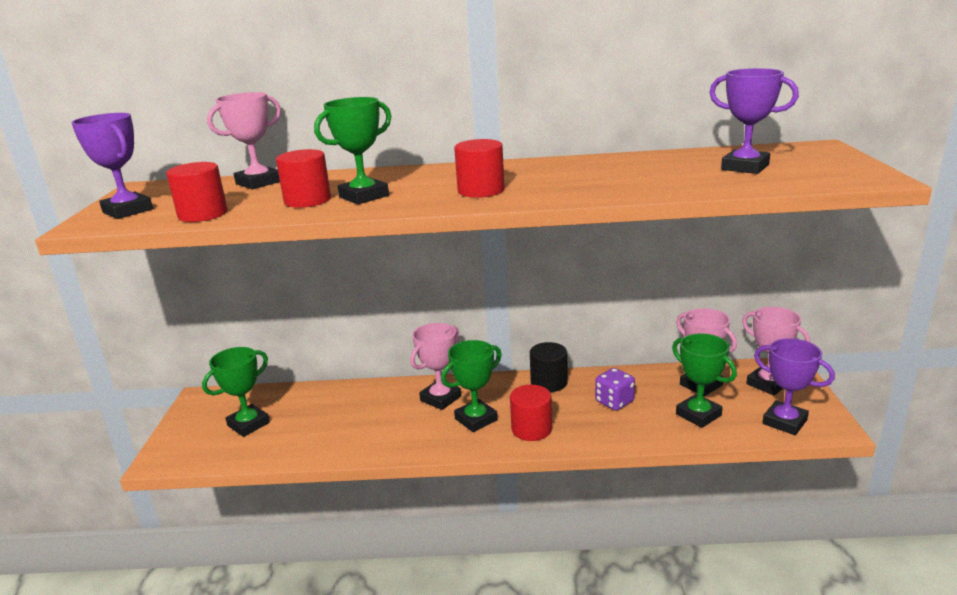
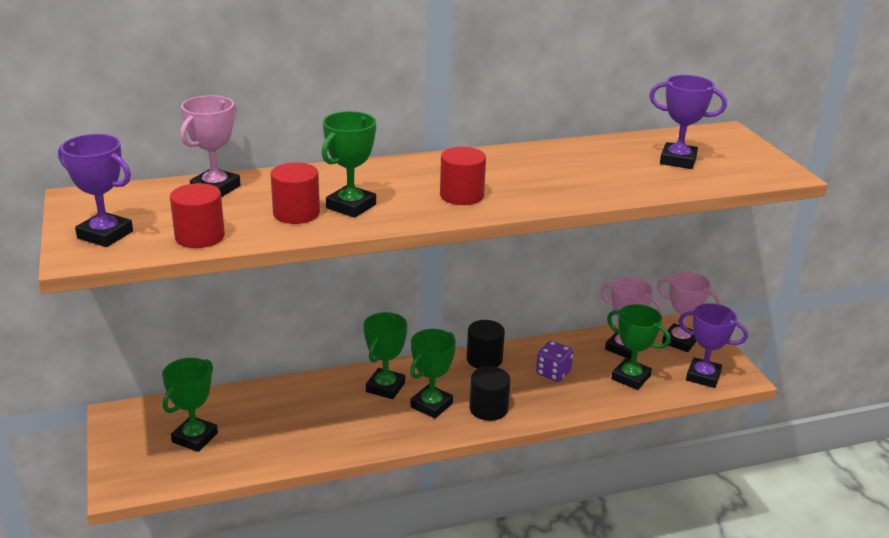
camera: 20 degrees left, 5 degrees up
pink trophy [410,323,461,410] -> green trophy [363,312,407,399]
red cylinder [510,385,552,441] -> black cylinder [469,366,511,421]

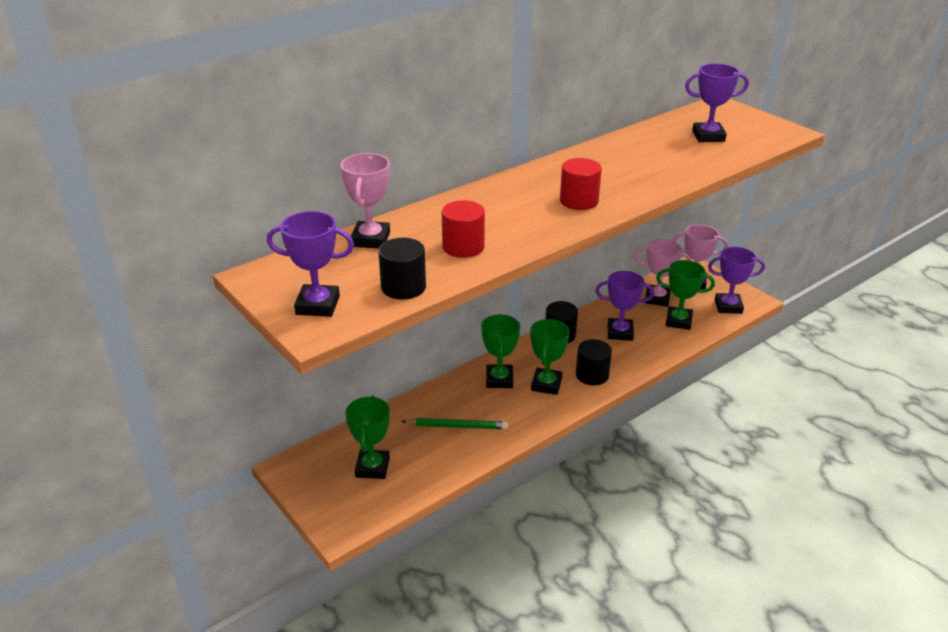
camera: 20 degrees left, 5 degrees up
red cylinder [170,183,225,248] -> black cylinder [378,238,426,299]
green trophy [322,111,376,218] -> none
purple dice [536,341,573,382] -> purple trophy [595,271,655,341]
none -> green pencil [401,418,508,429]

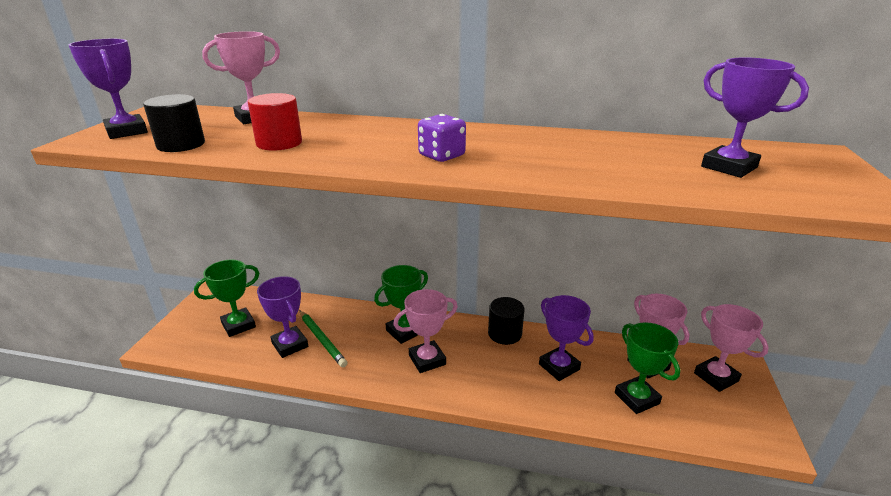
camera: 50 degrees right, 5 degrees down
green trophy [530,319,570,395] -> pink trophy [393,289,458,373]
red cylinder [560,158,602,210] -> purple dice [418,114,466,162]
black cylinder [576,339,612,385] -> none
purple trophy [708,247,765,314] -> purple trophy moved to [257,276,308,358]

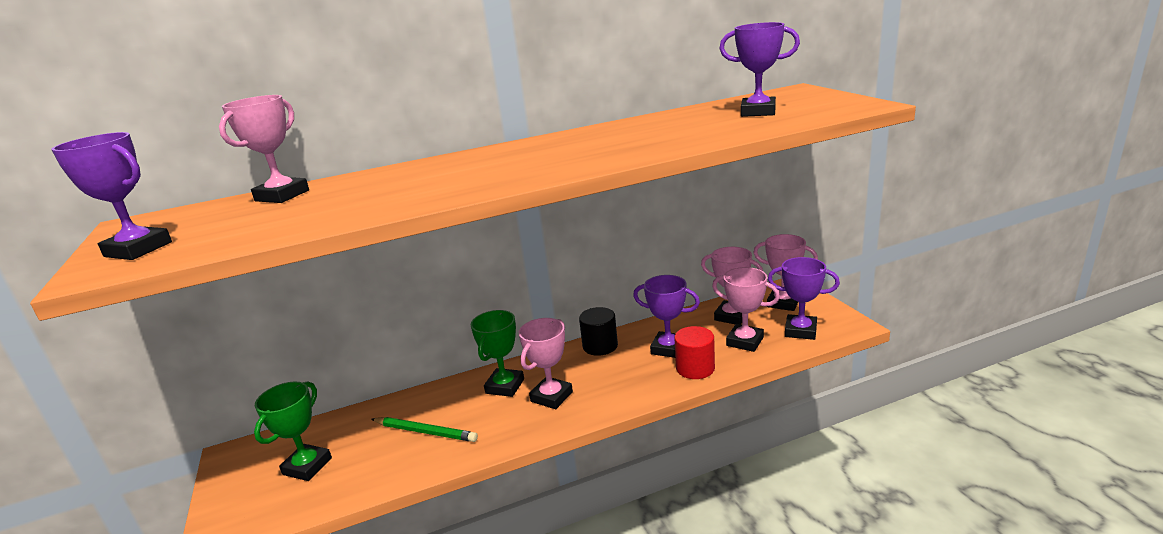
camera: 30 degrees left, 5 degrees down
black cylinder [143,94,205,152] -> none
red cylinder [248,93,302,151] -> red cylinder moved to [674,326,715,379]
purple trophy [257,276,308,358] -> purple trophy moved to [768,257,840,340]
purple dice [418,114,466,162] -> none
green trophy [615,322,680,414] -> pink trophy [712,267,780,352]

